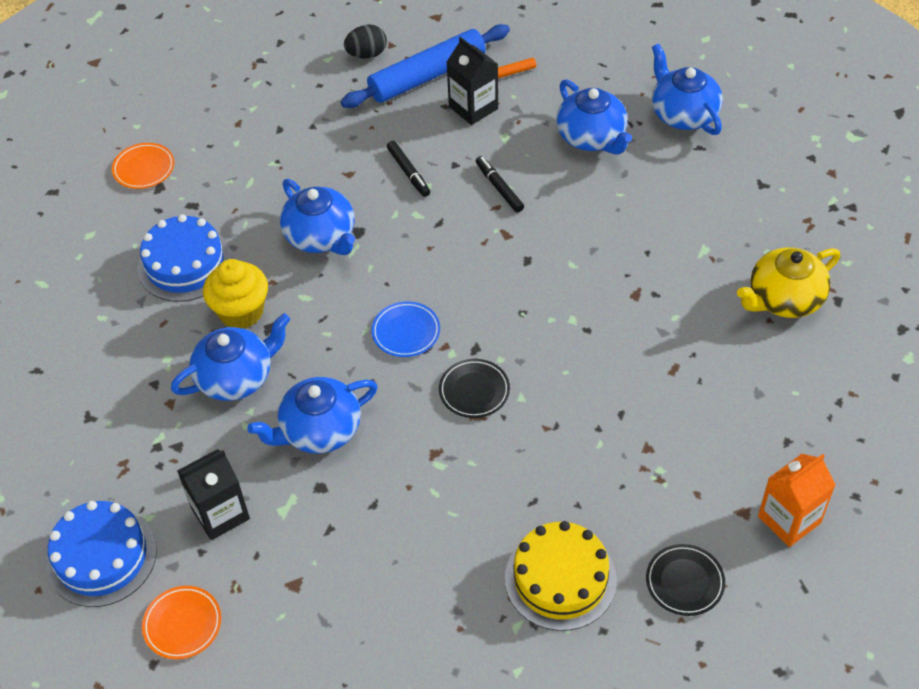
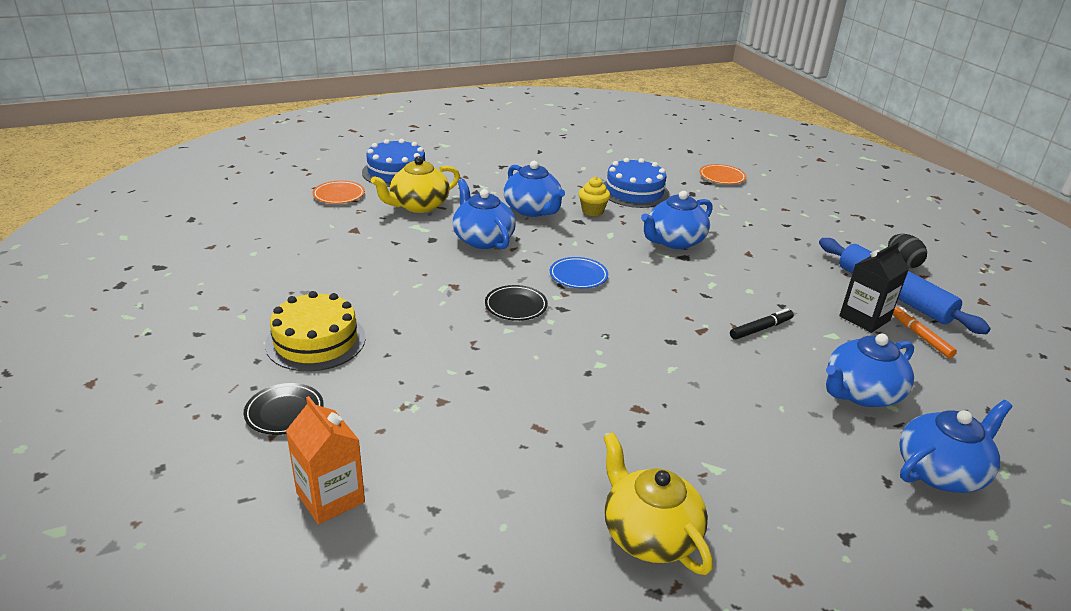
camera: 85 degrees right, 20 degrees down
black carton [177,449,250,540] -> yellow teapot [371,156,460,213]
yellow cupcake [203,259,268,328] -> yellow cupcake [579,177,610,216], size x0.66
black marker [387,141,430,197] -> none

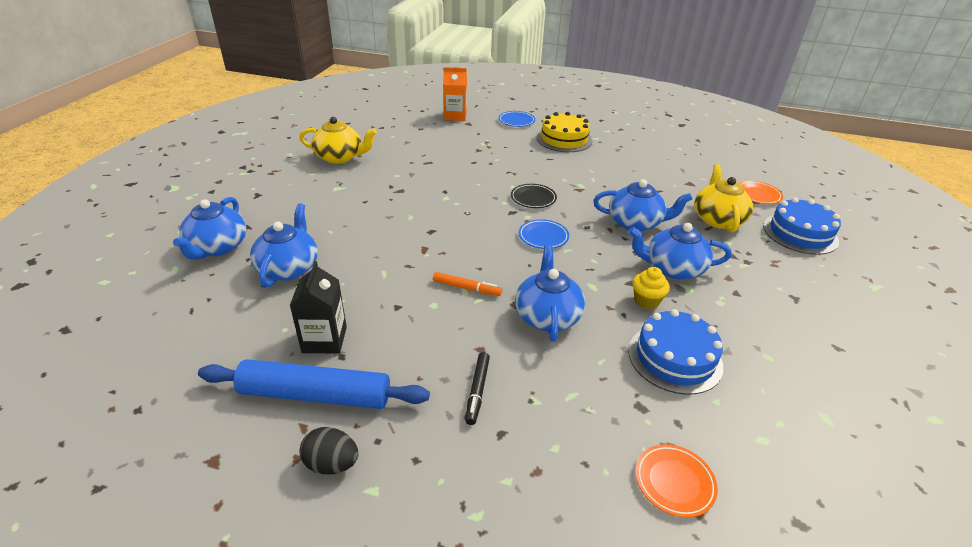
camera: 130 degrees right, 5 degrees up
black plate [244,383,324,435] -> blue plate [499,111,535,127]
black marker [730,308,794,340] -> black marker moved to [465,352,490,425]
orange marker [893,307,957,358] -> orange marker moved to [433,272,502,296]

